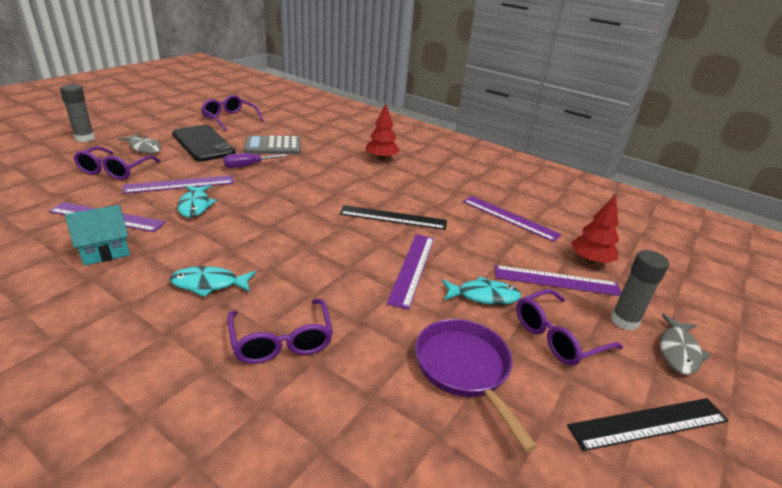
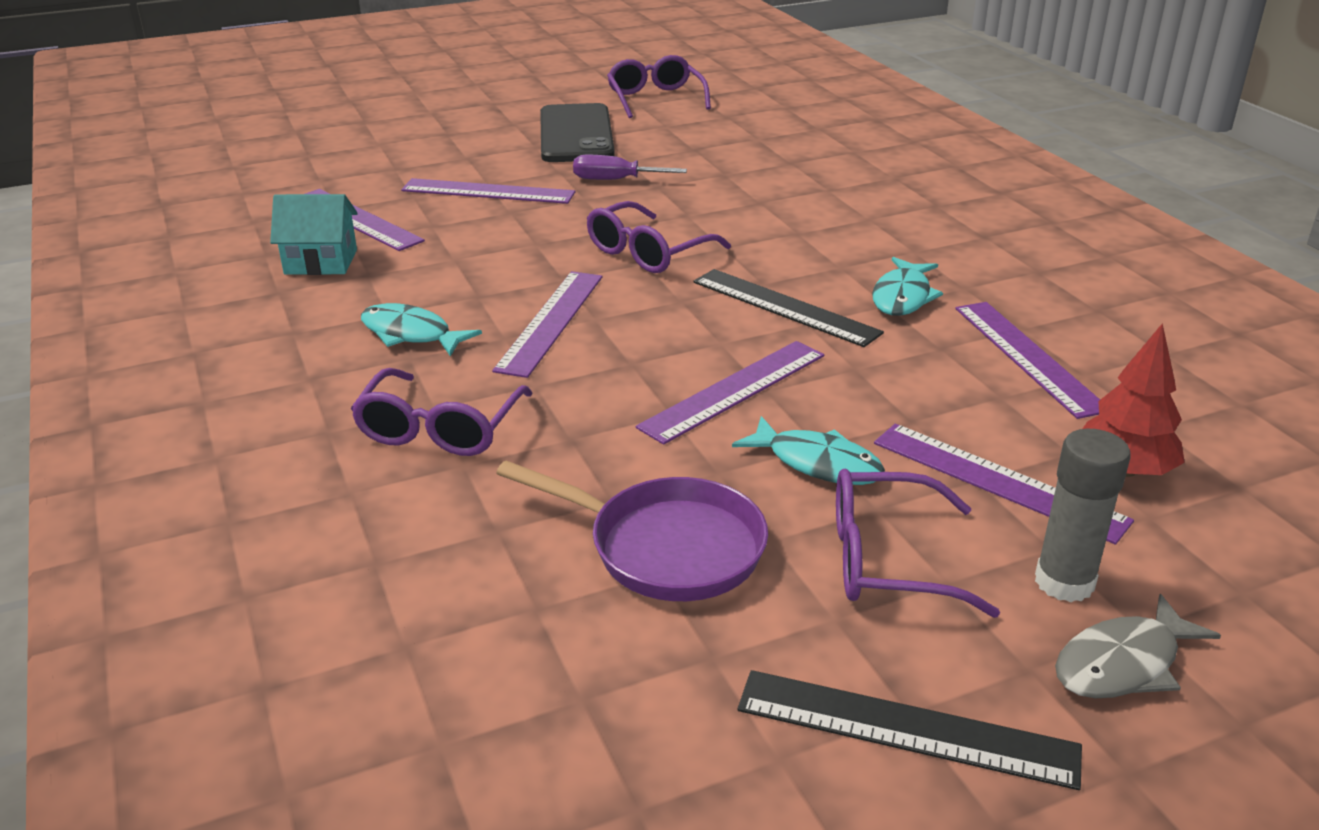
camera: 35 degrees right, 0 degrees up
grey glue stick [60,84,95,142] -> none
purple glasses [74,146,160,180] -> purple glasses moved to [587,201,731,273]
grey fish [118,133,161,154] -> none
turquoise fish [177,185,216,218] -> turquoise fish moved to [872,257,943,316]
grey calculator [244,135,301,154] -> none
red tree [366,104,400,160] -> none
purple pan [415,319,538,452] -> purple pan turned 105 degrees clockwise [496,460,768,601]
none -> purple ruler [492,271,602,378]

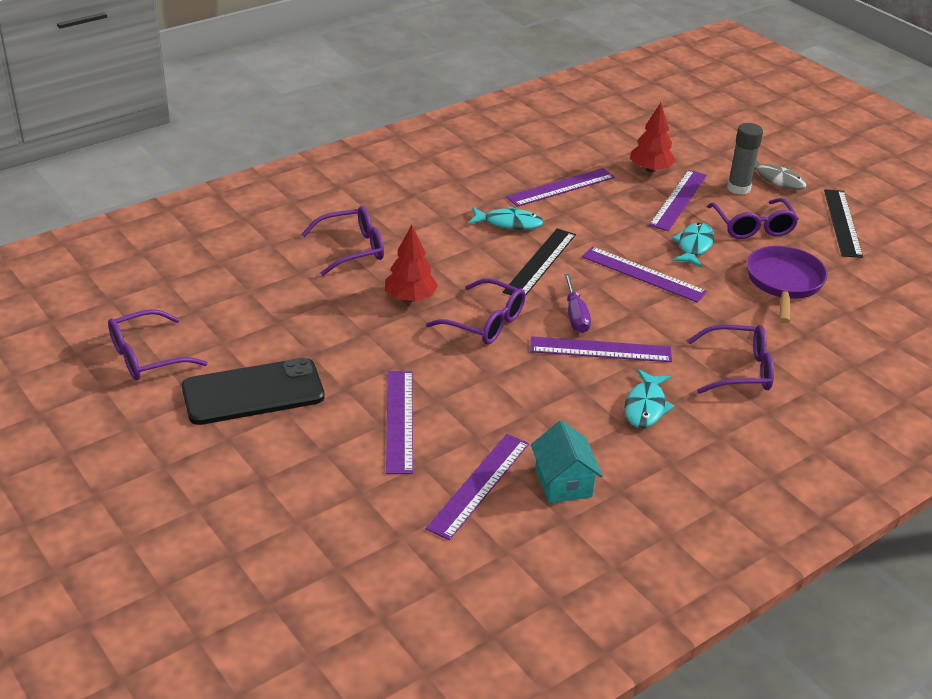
camera: 105 degrees left, 5 degrees up
purple screwdriver [573,155,687,180] -> purple screwdriver moved to [564,274,591,333]
none -> purple glasses [301,206,384,276]
none -> red tree [385,225,438,302]

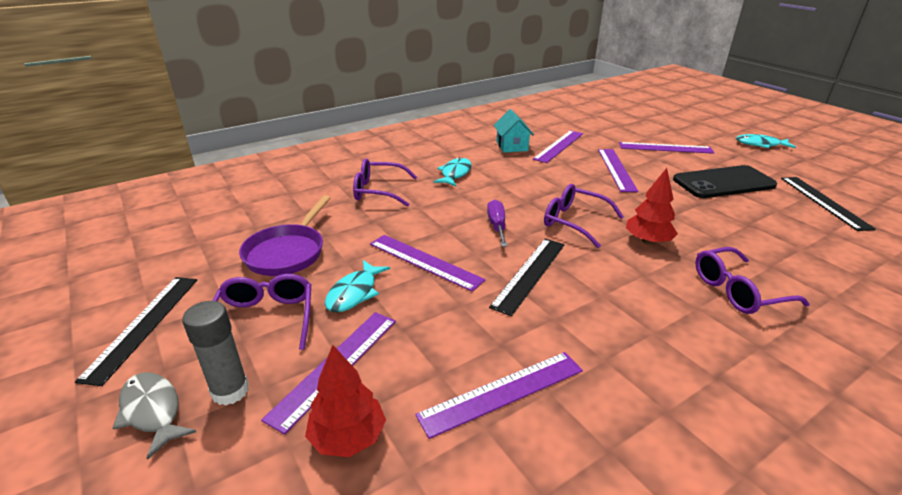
camera: 175 degrees left, 5 degrees down
purple glasses [108,309,208,380] -> black ruler [781,177,876,231]
turquoise fish [468,206,544,230] -> turquoise fish moved to [736,134,796,148]
purple ruler [530,336,672,362] -> purple ruler moved to [619,142,715,154]

